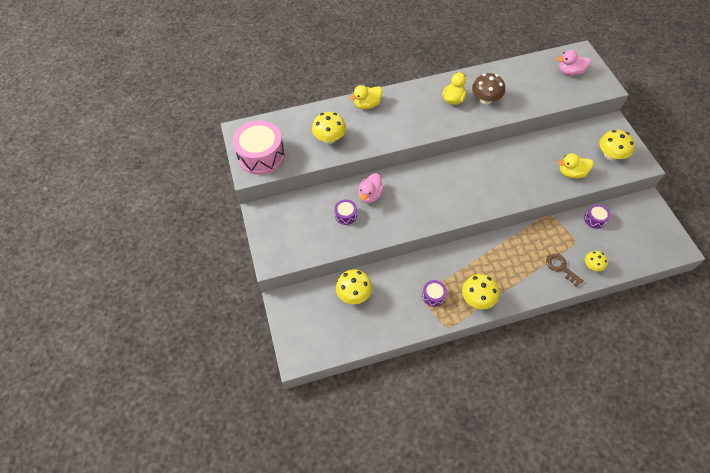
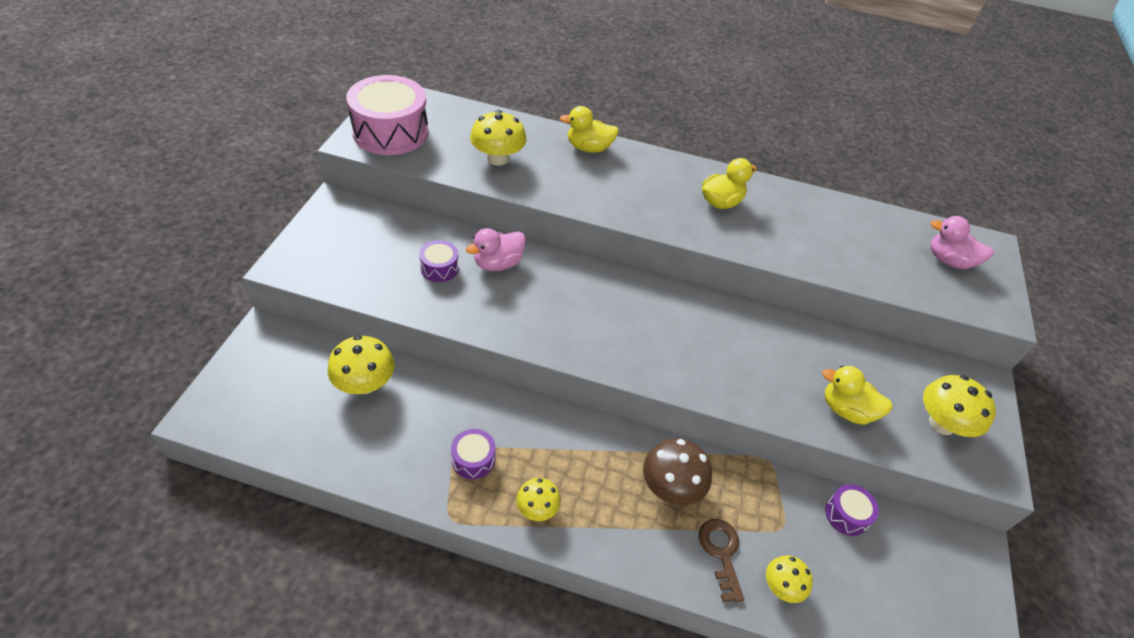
camera: 25 degrees right, 10 degrees down
yellow mushroom [462,274,499,309] -> yellow mushroom [516,478,561,521], size x0.62
brown mushroom [472,73,505,105] -> brown mushroom moved to [643,438,712,506]

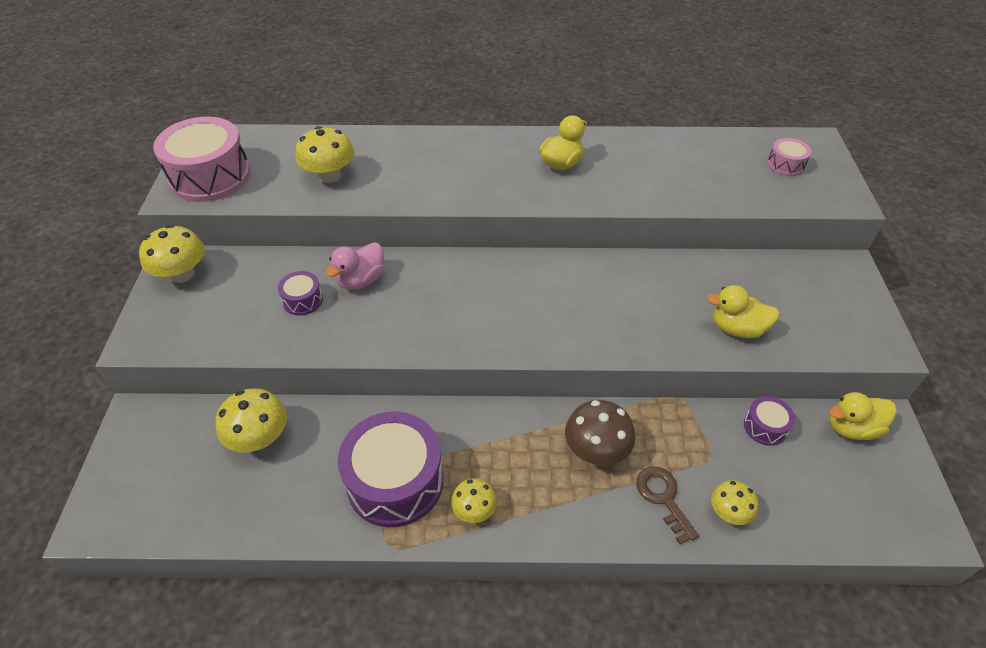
camera: 10 degrees left, 0 degrees up
purple drum [451,429,496,480] -> purple drum [338,412,444,527], size x2.15
yellow duck [560,106,619,153] -> yellow duck moved to [829,392,897,440]
yellow mushroom [923,375,996,437] -> yellow mushroom moved to [139,225,205,283]
pink duck [930,216,994,269] -> pink drum [767,138,811,176]

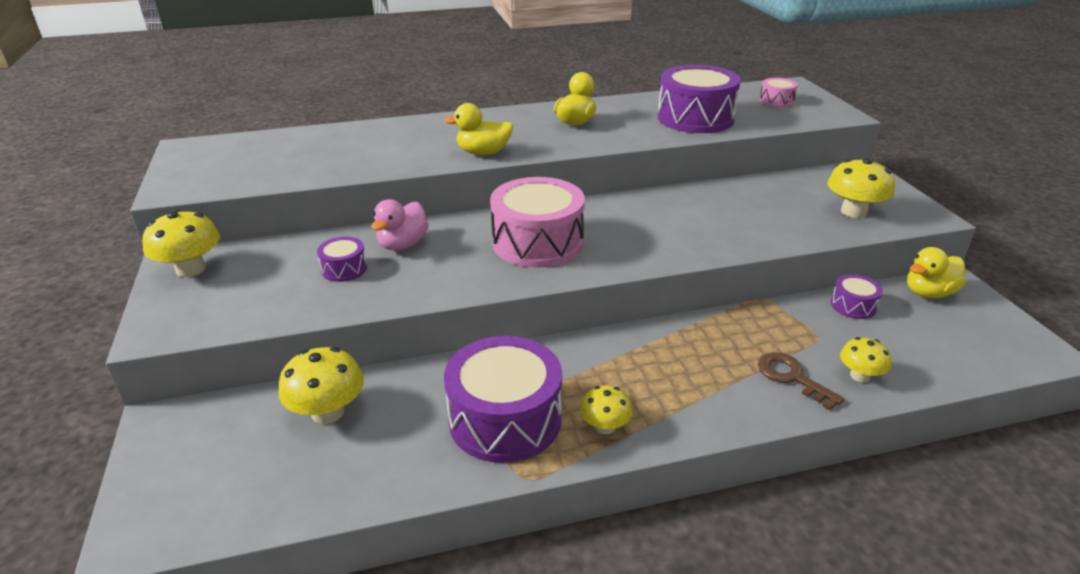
camera: 15 degrees left, 15 degrees down
pink drum [153,117,251,202] -> pink drum moved to [490,177,585,268]
yellow mushroom [296,126,355,183] -> yellow mushroom moved to [827,158,895,218]
brown mushroom [565,400,635,466] -> none
yellow duck [707,285,780,338] -> yellow duck moved to [444,103,513,155]
none -> purple drum [657,65,741,133]

